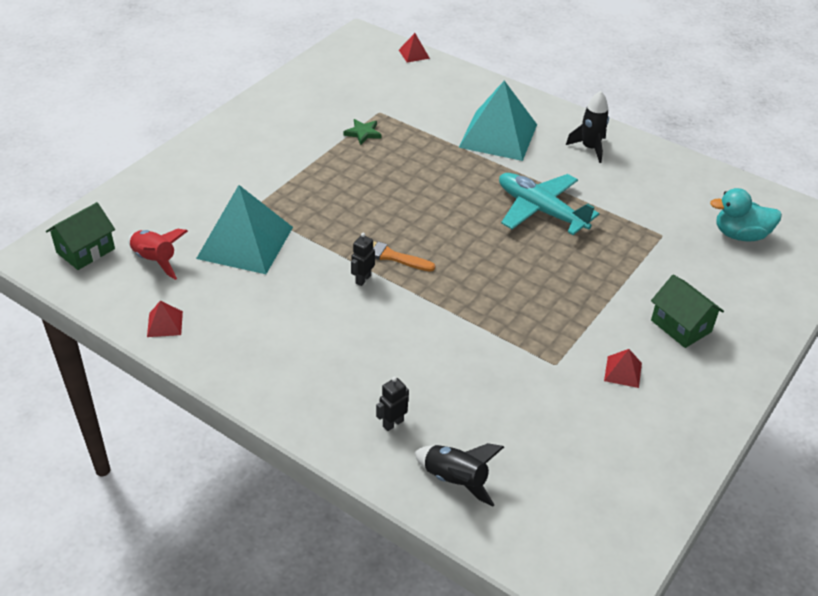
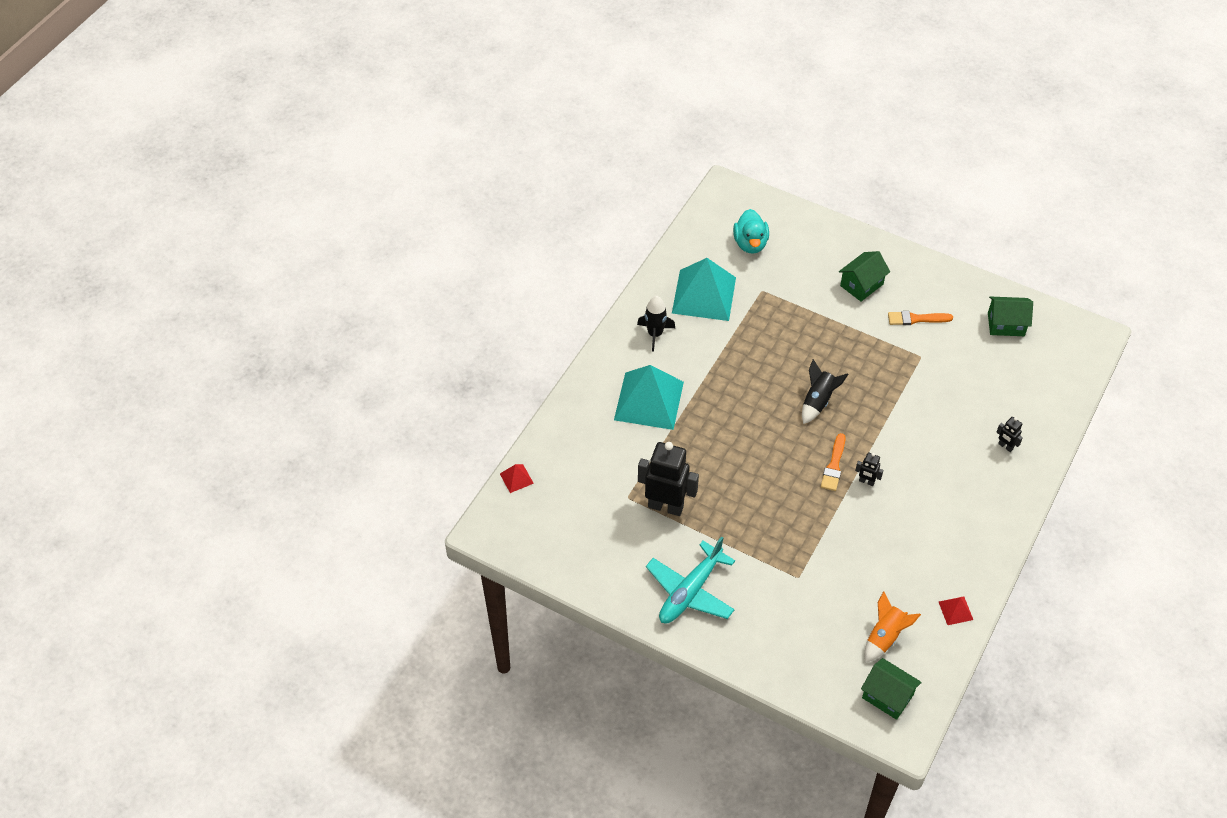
camera: 95 degrees left, 10 degrees up
red rocket [128,229,188,280] -> orange rocket [864,591,921,663]
turquoise pyramid [196,185,293,274] -> turquoise pyramid moved to [672,258,736,321]
green star [343,119,382,145] -> black robot [638,442,699,516]
black rocket [414,443,504,507] -> black rocket moved to [802,359,848,424]
turquoise plane [499,173,599,235] -> turquoise plane moved to [646,536,735,623]
red pyramid [604,349,642,388] -> orange brush [888,311,953,325]
none -> green house [988,297,1033,336]

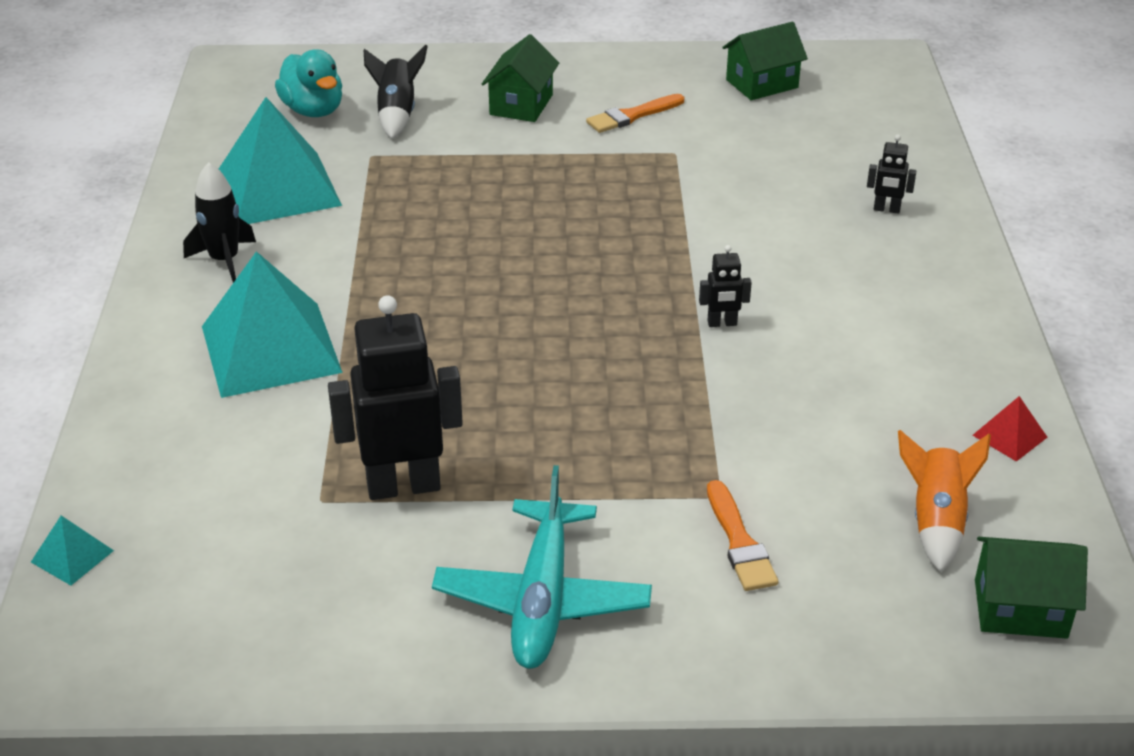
camera: 30 degrees left, 15 degrees down
red pyramid [500,464,534,493] -> turquoise pyramid [31,516,114,585]
black rocket [802,359,848,424] -> black rocket moved to [363,44,428,139]
orange brush [821,433,845,491] -> orange brush moved to [707,480,779,591]

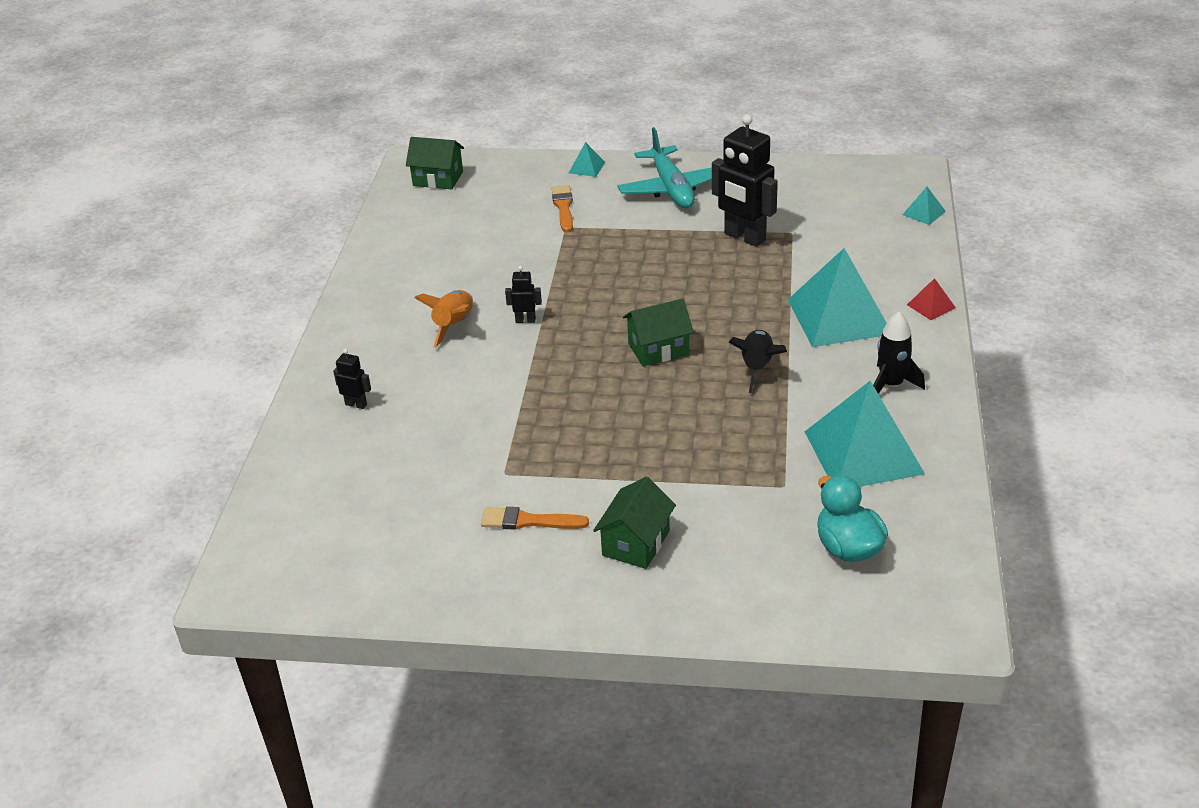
camera: 170 degrees left, 0 degrees up
black robot [328,295,463,500] -> black robot turned 45 degrees clockwise [712,114,778,247]
black rocket [363,44,428,139] -> black rocket moved to [728,330,787,393]
turquoise plane [432,465,652,669] -> turquoise plane turned 150 degrees clockwise [617,127,712,208]
orange brush [586,94,684,133] -> orange brush turned 150 degrees counterclockwise [481,507,589,530]
green house [722,22,808,100] -> green house moved to [623,298,694,366]
orange rocket [898,430,991,572] -> orange rocket moved to [414,290,473,348]
red pyramid [972,396,1047,462] -> red pyramid moved to [907,278,956,320]
none -> turquoise pyramid [569,142,605,177]

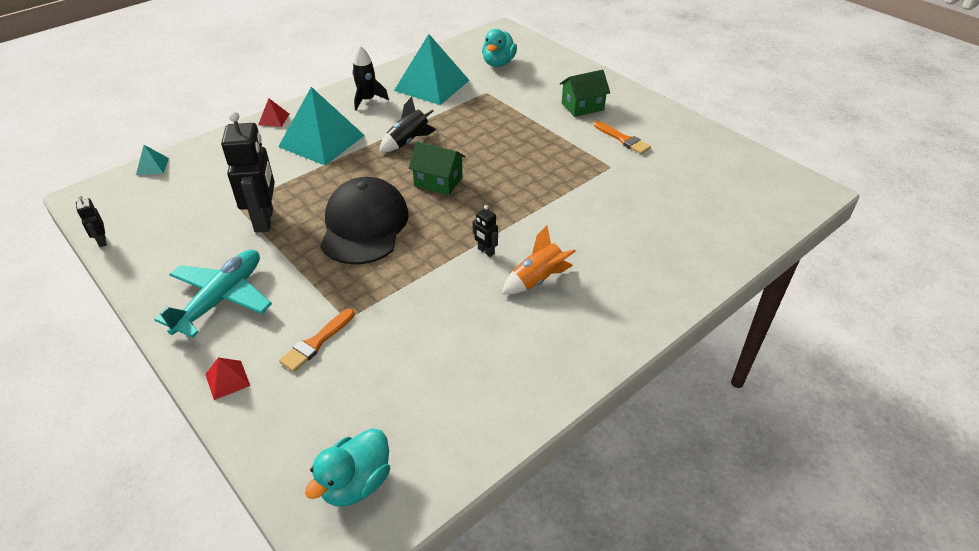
camera: 140 degrees left, 5 degrees up
black robot [333,349,371,409] -> black robot moved to [76,195,107,247]
green house [406,137,464,189] -> turquoise duck [305,428,390,507]
turquoise pyramid [569,142,605,177] -> red pyramid [205,357,250,400]
none -> black cap [320,177,409,265]

